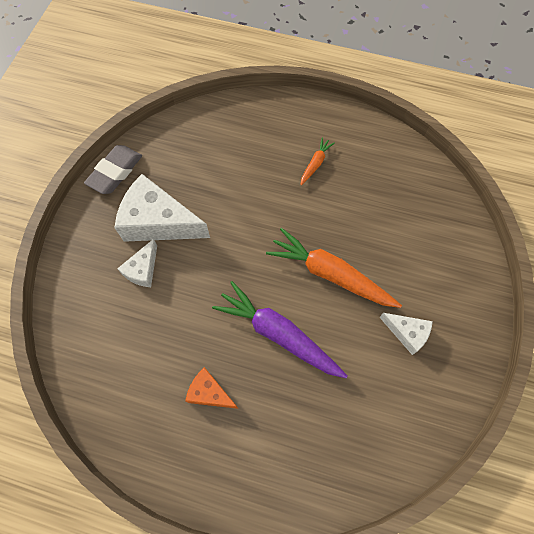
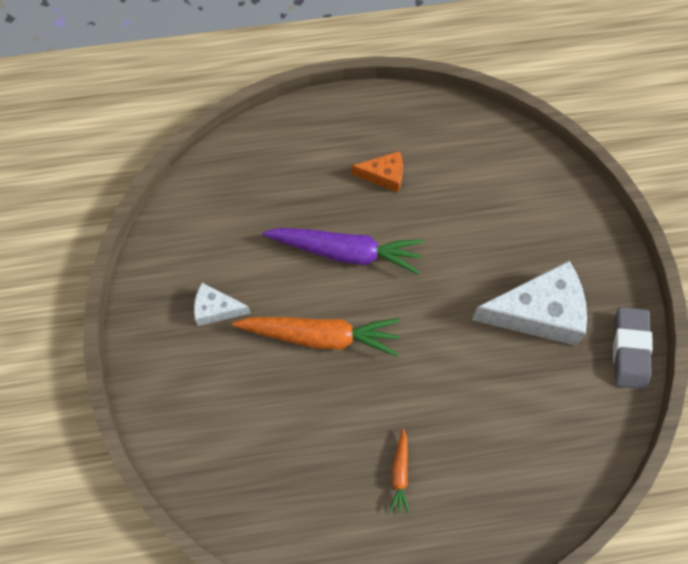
camera: 155 degrees right, 0 degrees up
white cheese [117,239,157,287] -> none

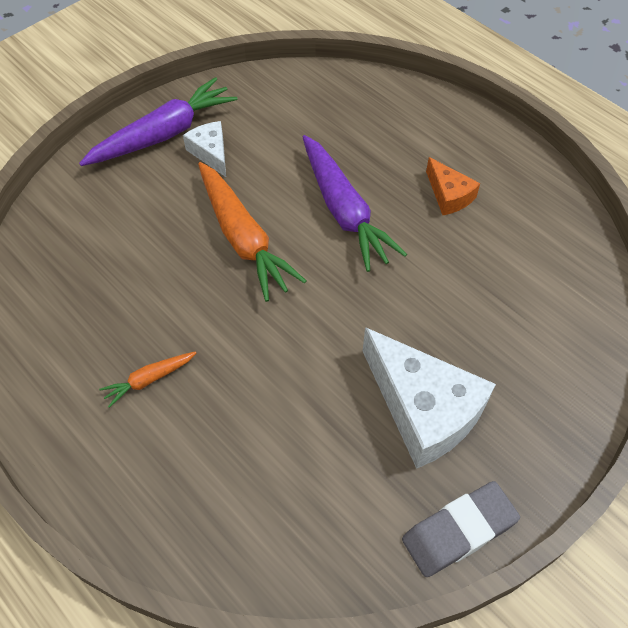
camera: 55 degrees right, 10 degrees down
none -> purple carrot [79,77,238,166]

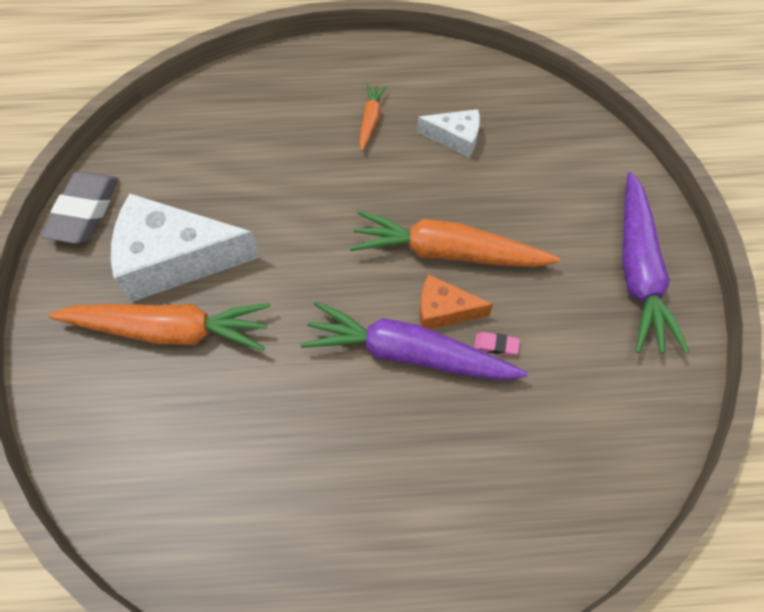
camera: 130 degrees right, 5 degrees up
white cheese [183,121,226,177] -> white cheese moved to [417,109,480,158]
orange cheese [426,157,480,215] -> orange cheese moved to [419,274,493,329]
none -> orange carrot [48,303,271,351]
none -> pink eraser [474,332,520,356]

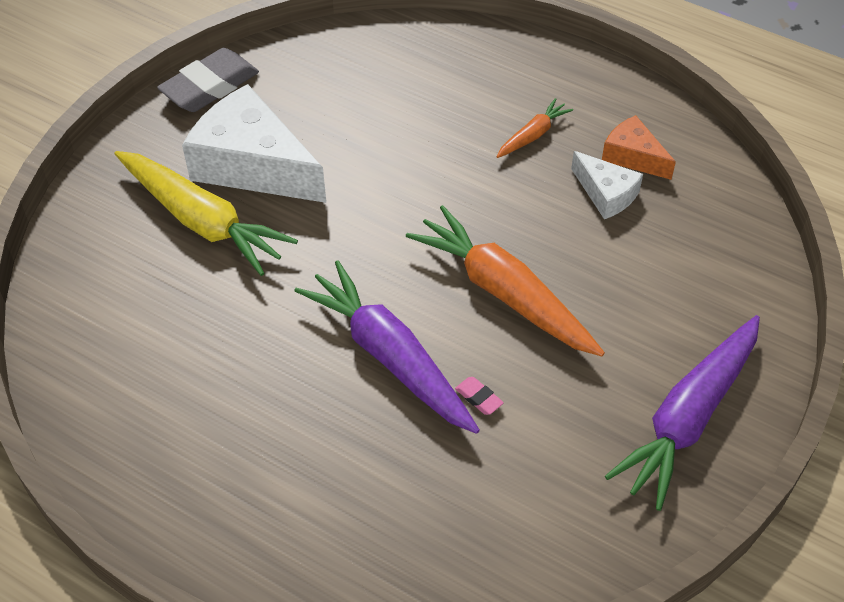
camera: 35 degrees right, 10 degrees down
orange carrot [48,303,271,351] -> yellow carrot [115,151,298,276]
orange cheese [419,274,493,329] -> orange cheese moved to [602,115,676,180]

